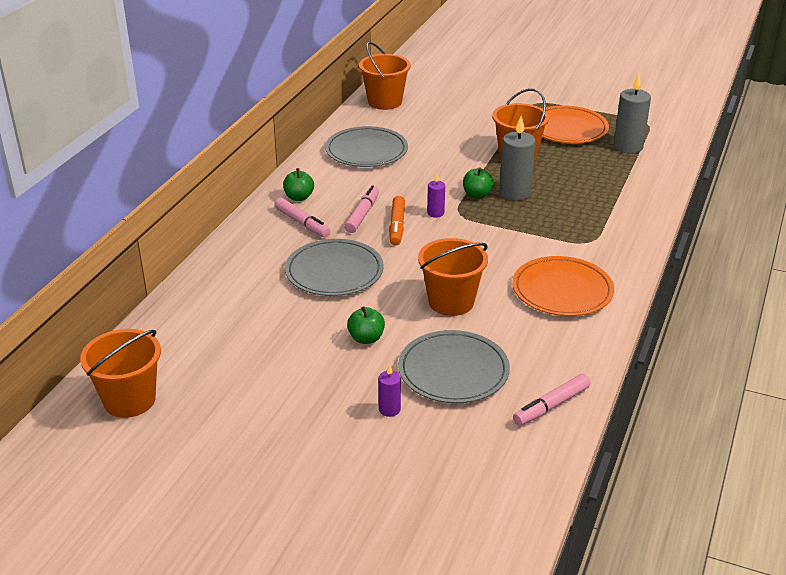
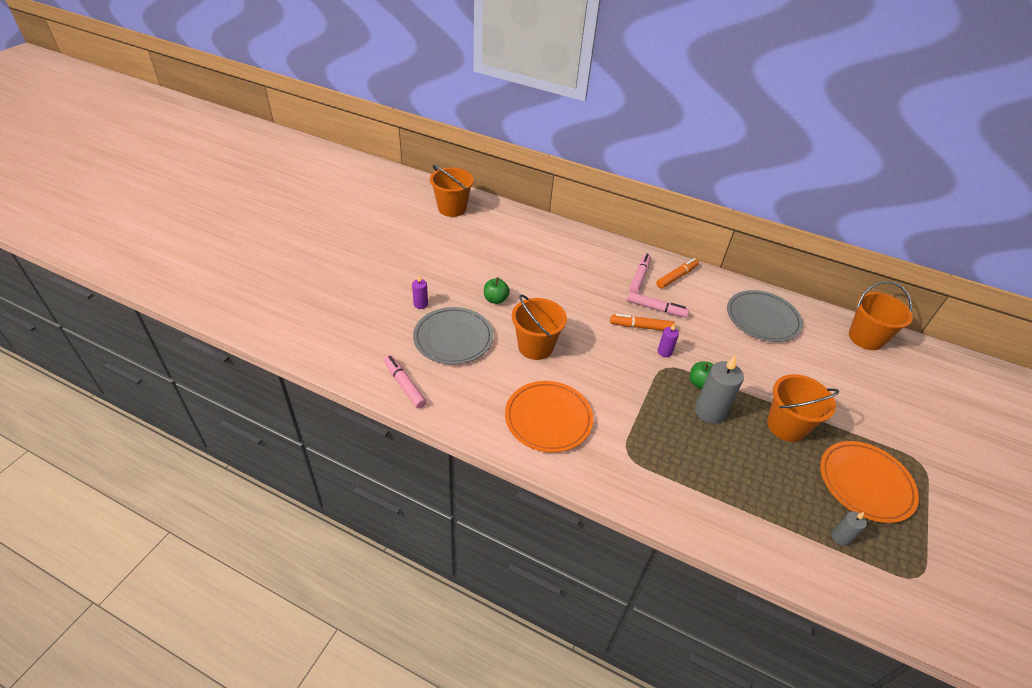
camera: 90 degrees right, 10 degrees up
pink marker [275,198,330,237] -> pink marker turned 150 degrees clockwise [630,254,651,293]
green apple [283,168,314,201] -> orange marker [656,258,699,289]
grey plate [285,239,384,296] -> none
grey candle [613,73,651,154] -> grey candle [831,511,867,546], size x0.53

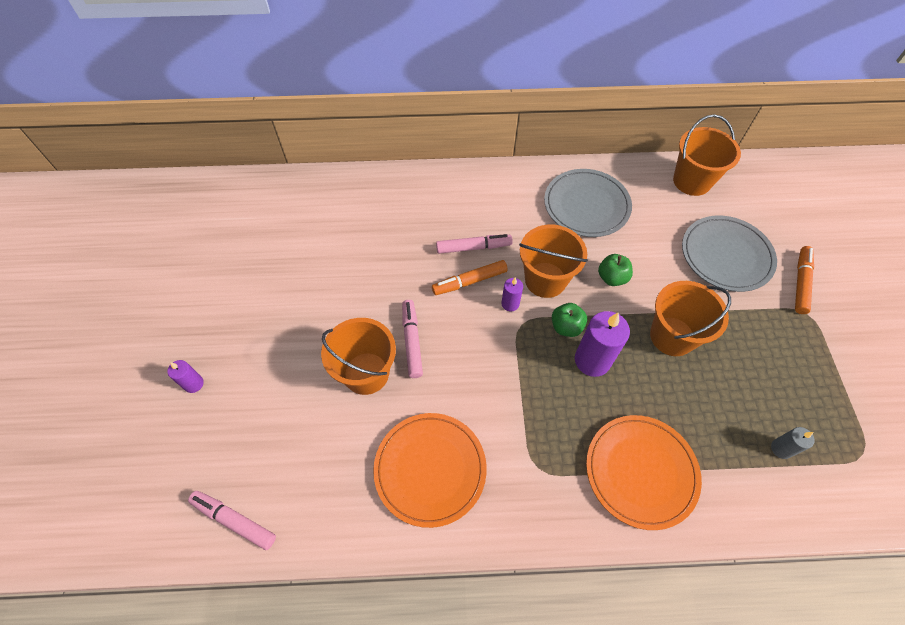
camera: 25 degrees left, 15 degrees up
grey plate [413,307,493,365] -> grey plate moved to [682,215,777,292]
orange bucket [430,165,474,217] -> orange bucket moved to [519,225,588,298]
green apple [484,277,510,304] -> green apple moved to [598,254,633,286]
pink marker [630,254,651,293] -> pink marker moved to [402,300,423,378]
orange marker [656,258,699,289] -> orange marker moved to [795,246,814,314]
grey candle [695,355,744,424] -> purple candle [575,311,630,377]
orange plate [820,441,919,523] -> orange plate moved to [586,415,702,530]

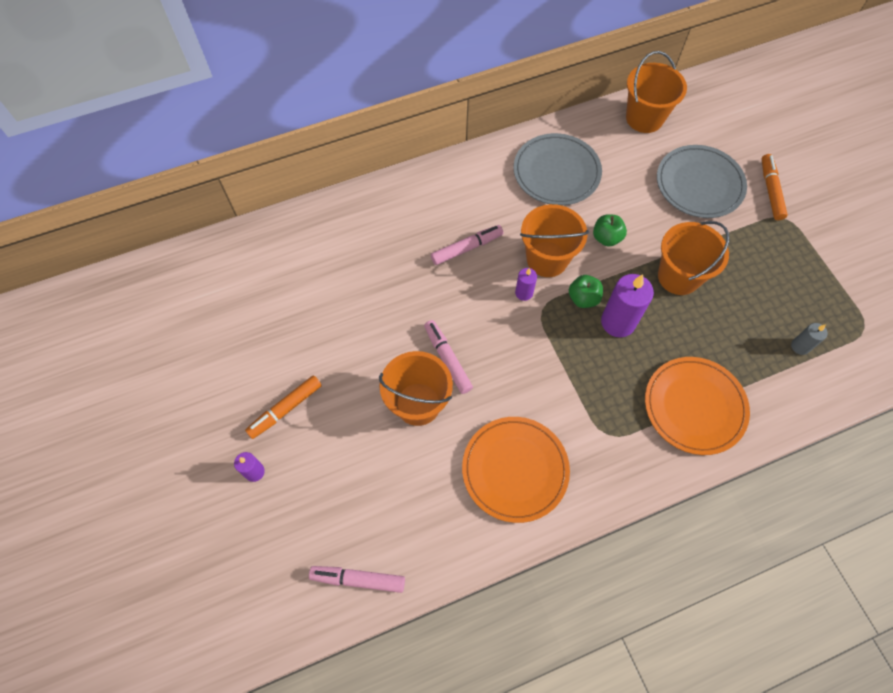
camera: 20 degrees left, 5 degrees up
orange marker [432,260,508,295] -> orange marker moved to [245,375,322,439]

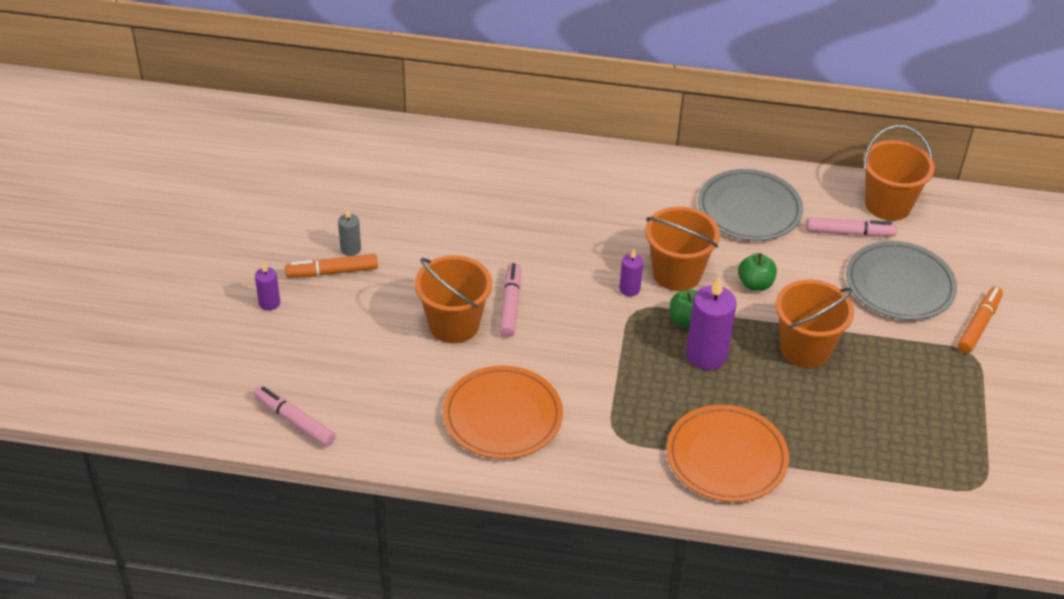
camera: 30 degrees right, 20 degrees down
pink marker [431,225,503,265] -> pink marker moved to [806,217,897,237]
grey candle [791,323,828,355] -> grey candle moved to [338,208,361,256]

